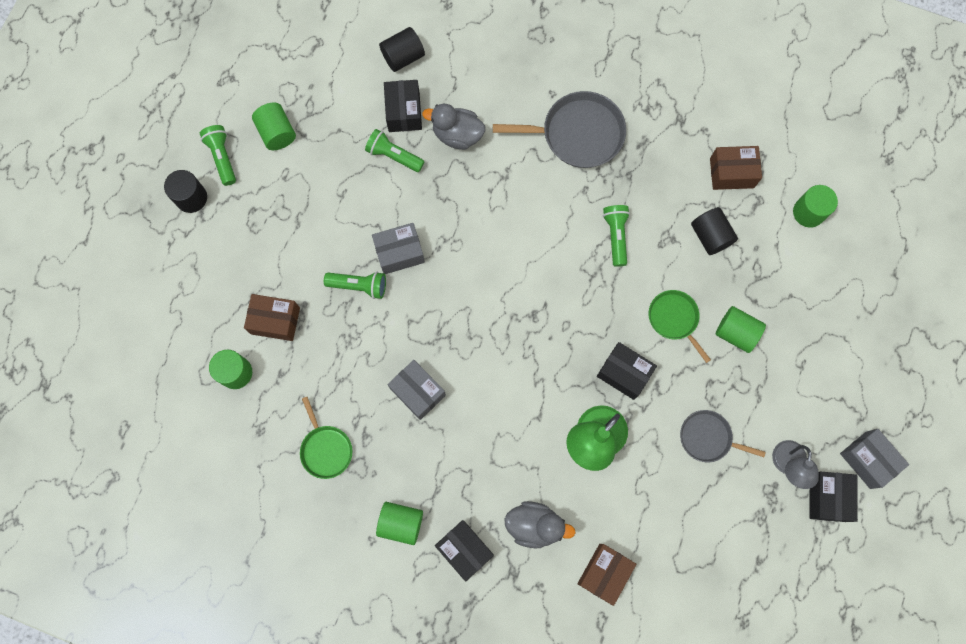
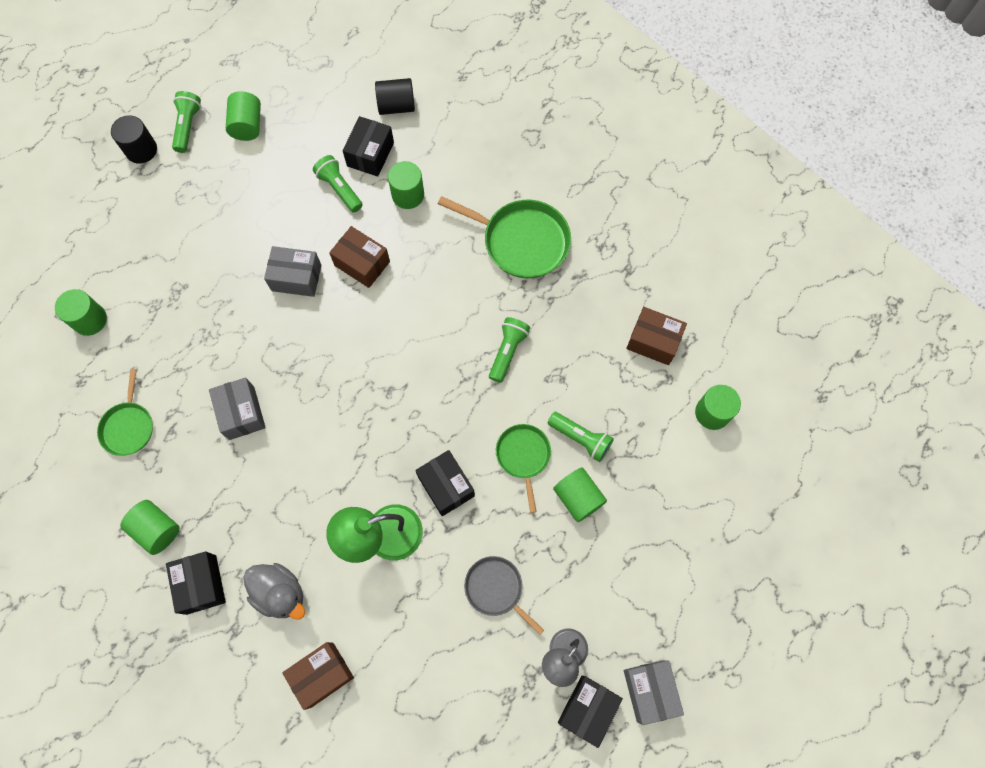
camera: 25 degrees right, 5 degrees down
brown box [244,294,300,341] -> brown box moved to [329,226,390,288]
green flashlight [324,272,386,299] -> green flashlight moved to [548,412,614,462]
grey duck [422,104,485,150] -> green cylinder [388,161,424,209]
grey pan [493,91,626,168] -> green pan [438,196,571,278]
black cylinder [691,207,738,255] -> none

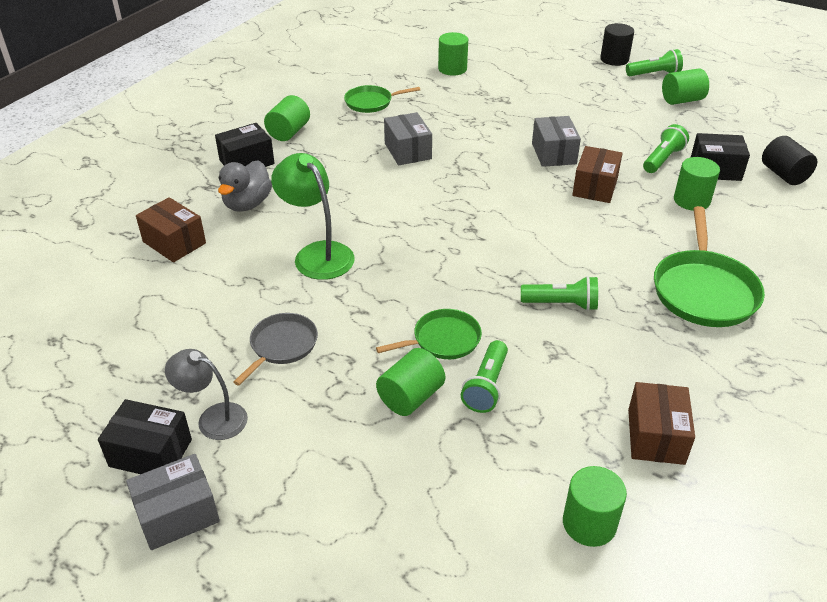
camera: 75 degrees right, 30 degrees down
grey box [209,377,266,440] -> grey box turned 75 degrees counterclockwise [384,112,432,165]
black box [415,450,475,516] -> none

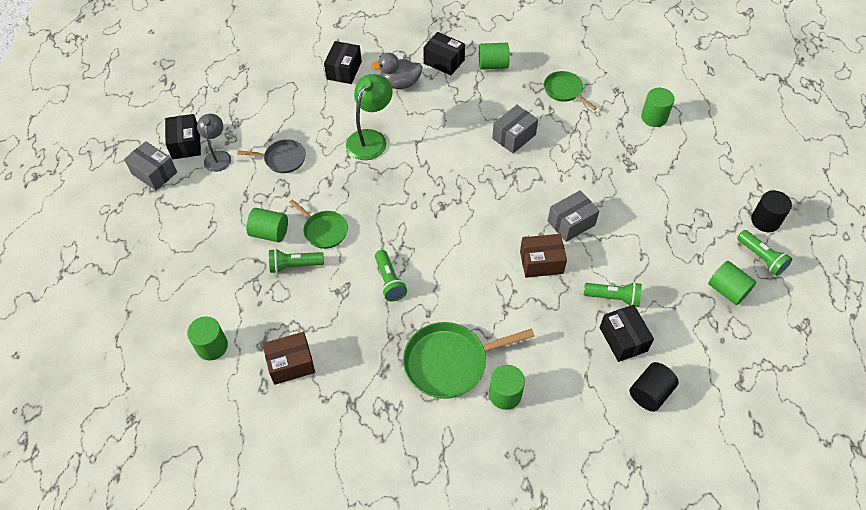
camera: 65 degrees right, 15 degrees up
brown box [136,197,206,262] -> black box [324,41,362,84]
green cylinder [674,157,720,211] -> green cylinder moved to [489,365,525,410]

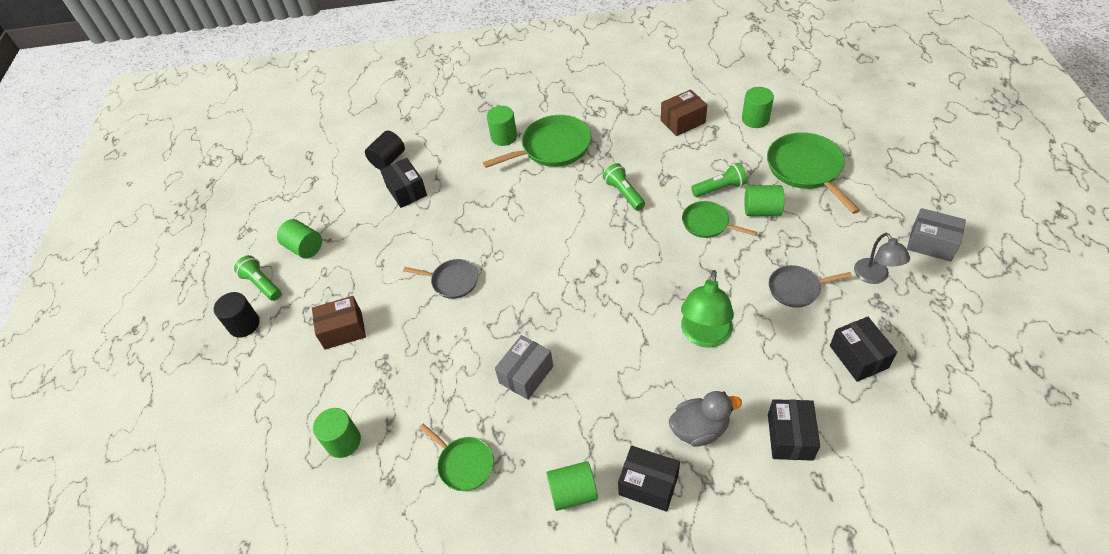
camera: 175 degrees right, 5 degrees down
black box [165,114,201,159] -> black box moved to [830,317,897,382]
brown box [520,234,567,278] -> brown box moved to [312,296,366,350]
grey box [548,190,599,242] -> grey pan [403,259,478,299]
green flashlight [584,282,642,307] -> none
none -> green pan [767,132,860,214]

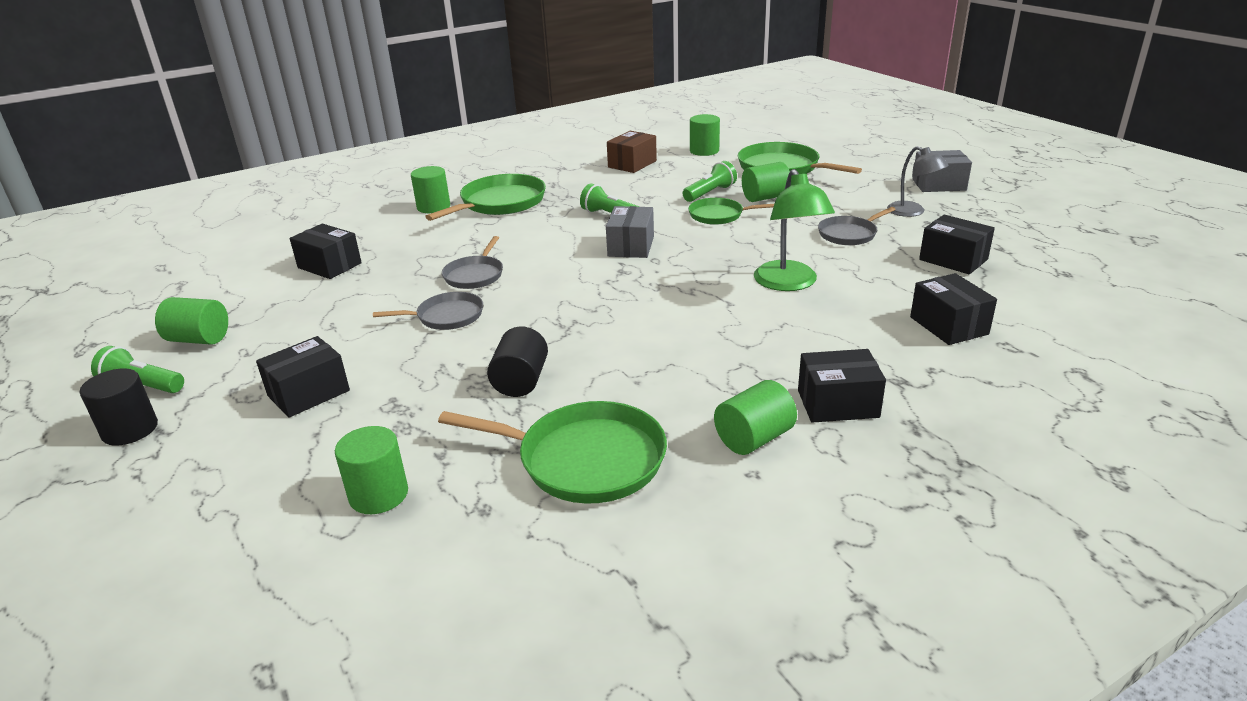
camera: 30 degrees left, 20 degrees down
brown box [312,296,366,350] -> black box [256,336,350,417]
black cylinder [365,131,405,170] -> black cylinder moved to [487,326,548,397]
green pan [419,423,494,491] -> green pan [438,401,667,504], size x1.68
grey box [495,335,553,400] -> grey box moved to [606,206,654,258]
grey duck [669,391,742,447] -> none
none -> grey pan [442,236,503,289]

